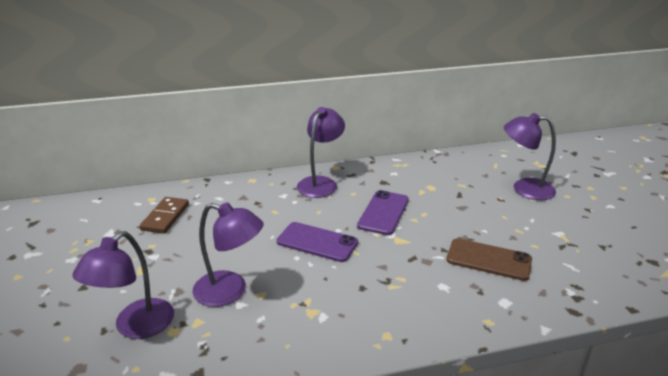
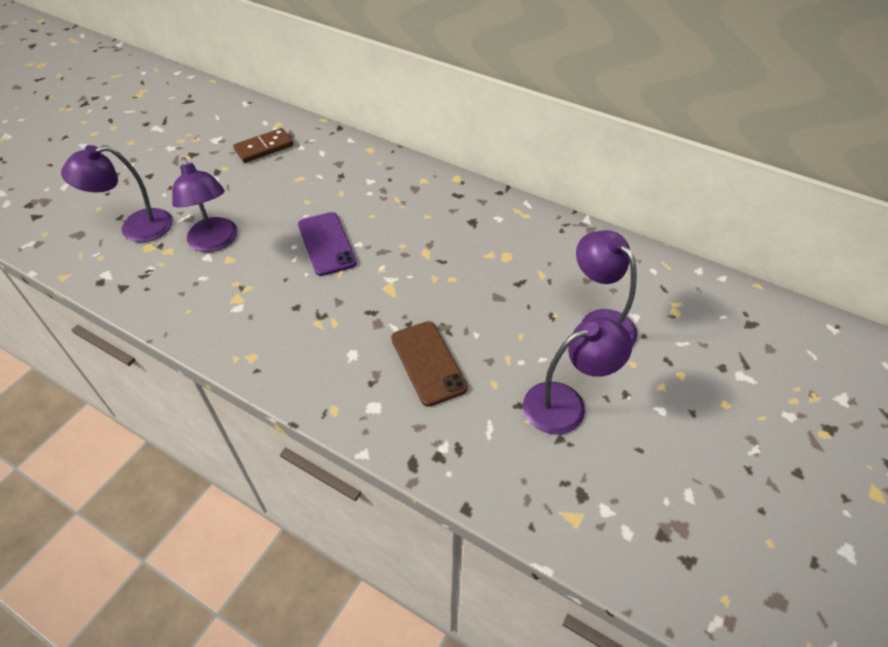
camera: 45 degrees right, 20 degrees up
purple lamp [297,107,345,198] -> purple lamp moved to [523,317,632,435]
purple phone [357,190,409,235] -> none

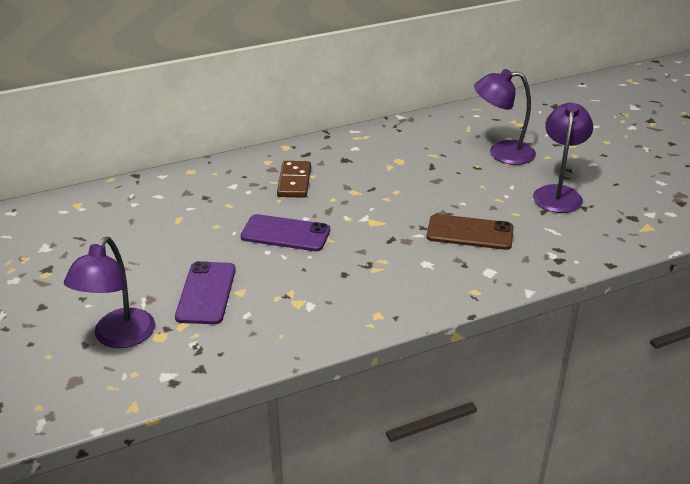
camera: 55 degrees left, 15 degrees down
purple lamp [172,157,238,252] -> purple phone [175,261,236,324]
brown domino [233,128,293,163] -> brown domino moved to [277,161,311,198]

